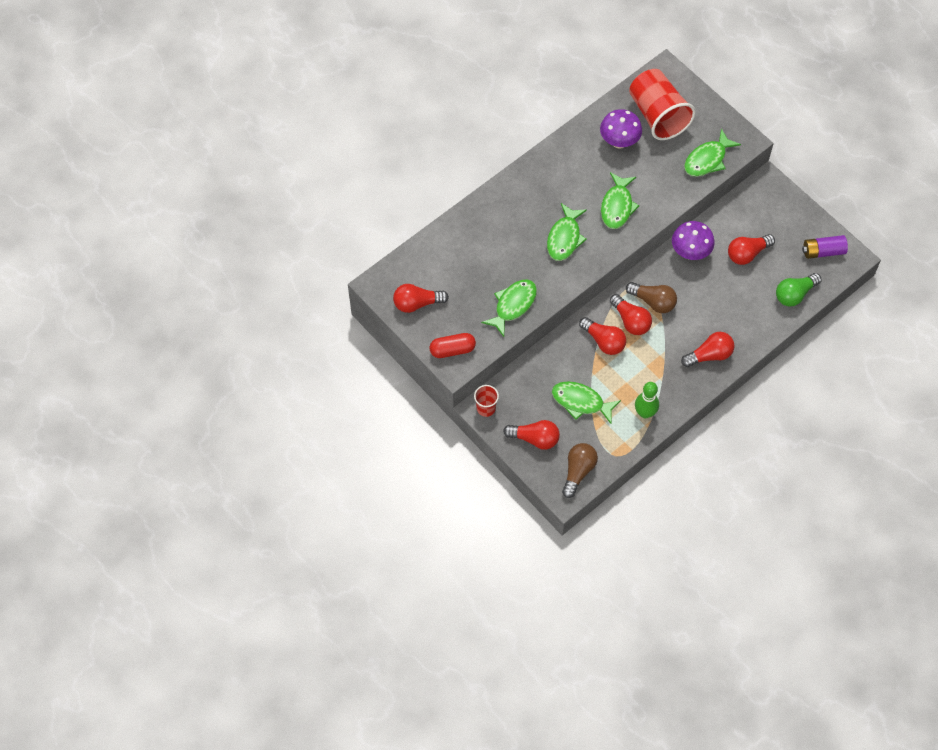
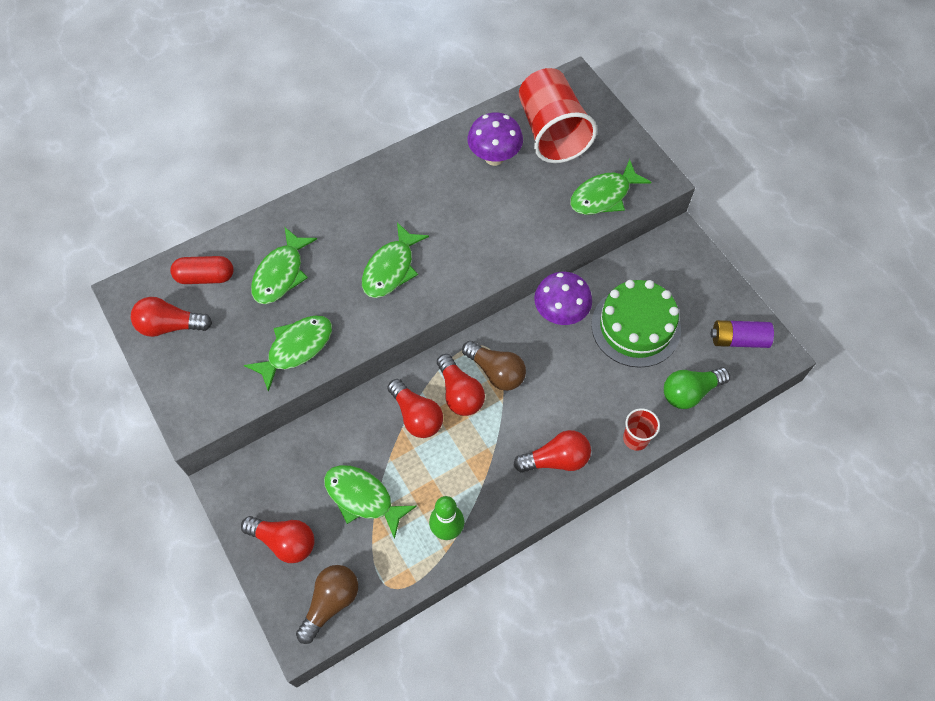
camera: 10 degrees right, 0 degrees up
red capsule [430,333,476,358] -> red capsule moved to [170,256,233,284]
red cup [474,385,499,417] -> red cup moved to [623,408,660,451]
green fish [601,172,639,229] -> green fish moved to [251,227,317,304]
red light bulb [728,234,775,265] -> green cake [591,280,681,368]

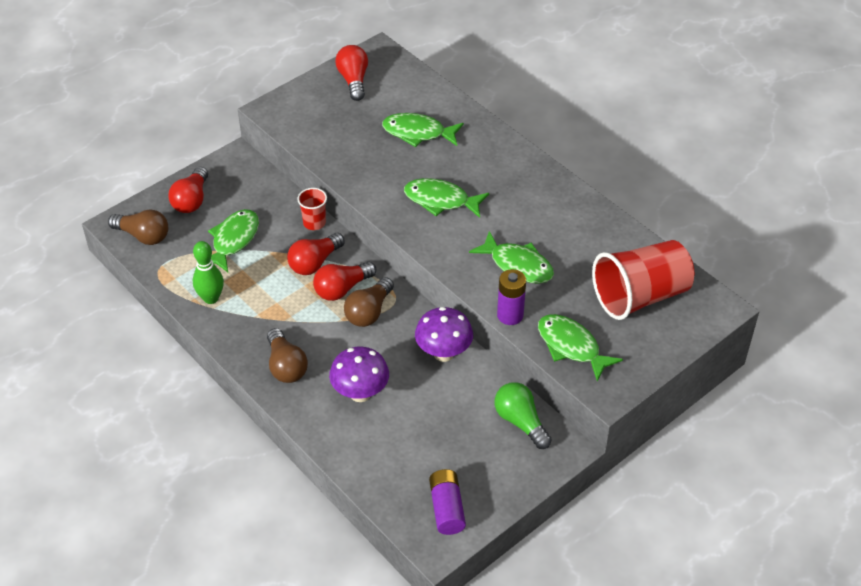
camera: 80 degrees right, 15 degrees down
red capsule [170,256,233,284] -> none
green fish [244,316,332,392] -> green fish moved to [469,231,554,284]
purple mushroom [467,112,523,166] -> purple mushroom moved to [329,347,389,402]
red light bulb [513,430,591,473] -> brown light bulb [267,328,308,383]
green cake [591,280,681,368] -> none
red cup [623,408,660,451] -> red cup moved to [297,188,327,230]
green light bulb [664,367,730,409] -> green light bulb moved to [495,382,552,449]
none -> purple battery [497,269,526,325]

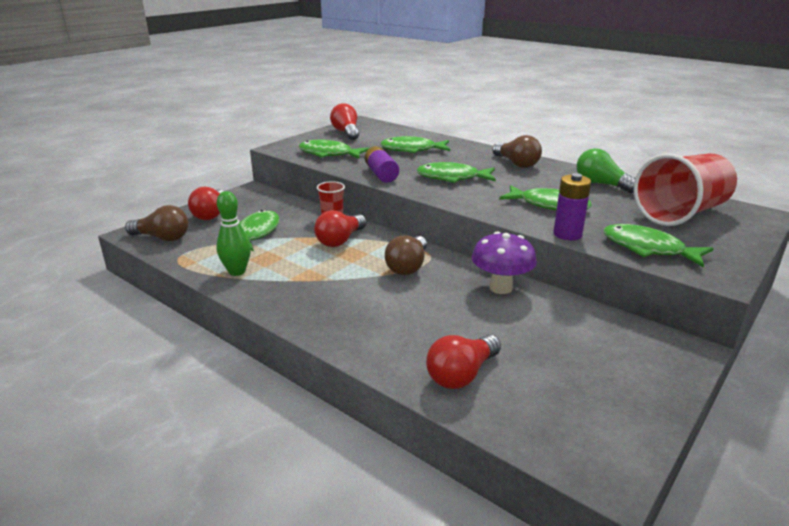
camera: 10 degrees left, 20 degrees down
brown light bulb [267,328,308,383] -> brown light bulb moved to [492,135,542,168]
red light bulb [313,262,376,301] -> red light bulb moved to [426,335,501,389]
purple mushroom [329,347,389,402] -> none
purple battery [429,469,466,535] -> purple battery moved to [365,146,399,182]
green light bulb [495,382,552,449] -> green light bulb moved to [577,148,635,193]
none -> green fish [298,140,369,159]

